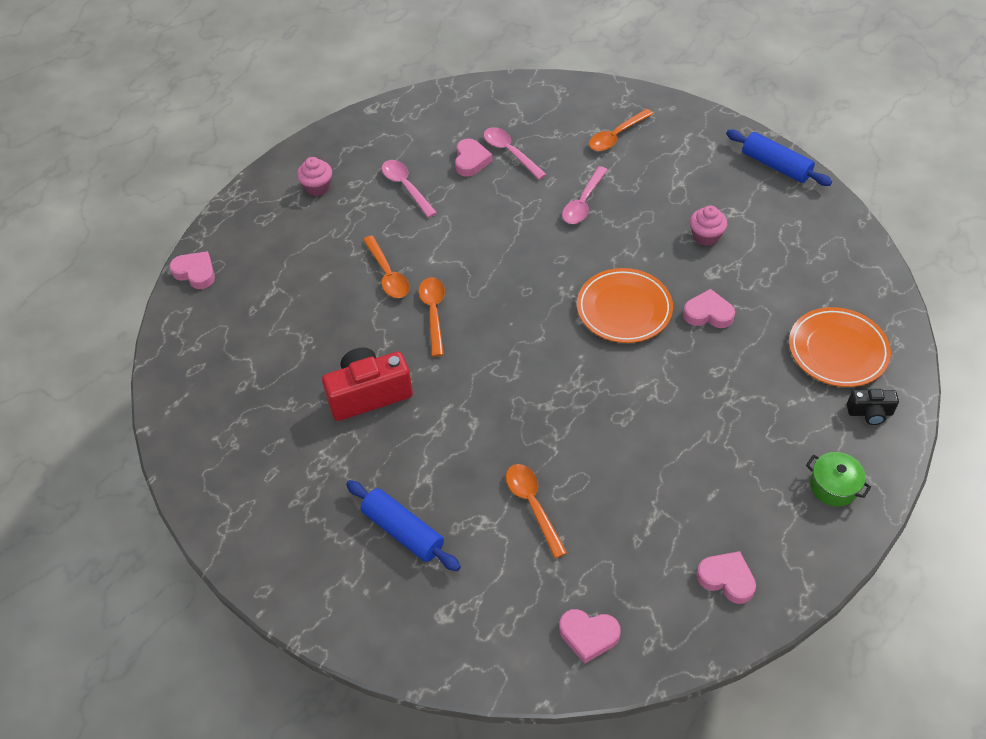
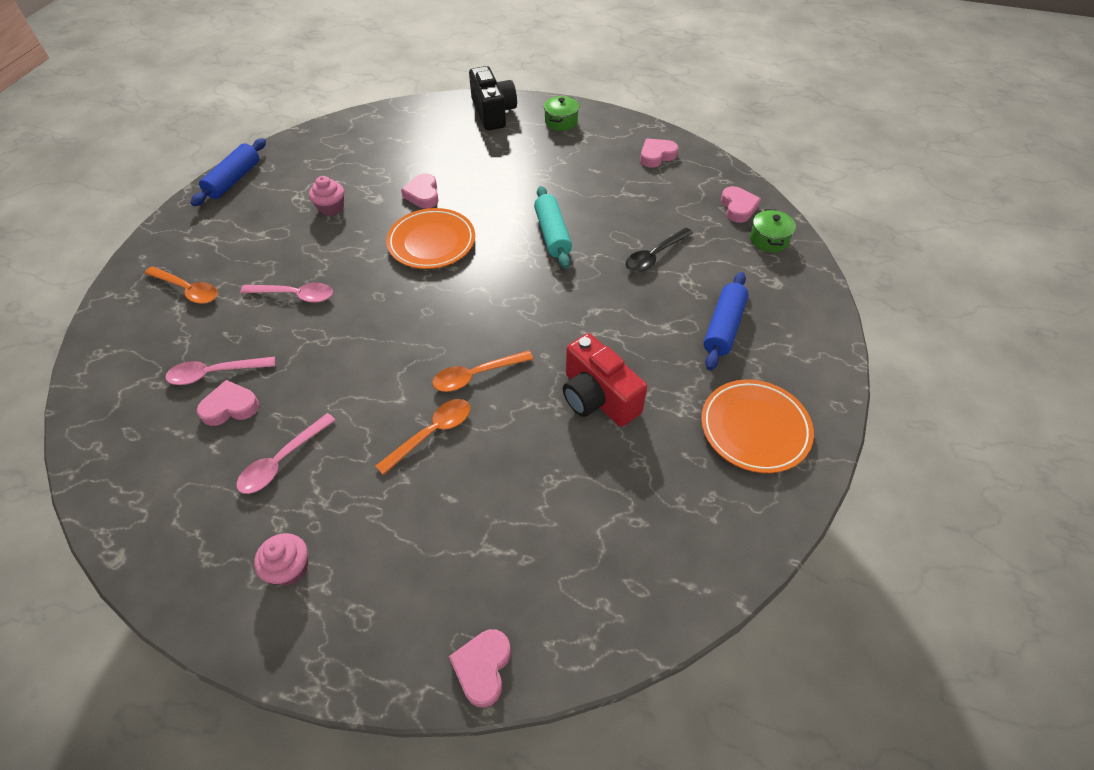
camera: 110 degrees left, 0 degrees up
pink spoon [484,127,547,180] -> pink spoon turned 45 degrees clockwise [165,357,276,385]
orange spoon [506,464,567,558] -> black spoon [626,228,693,272]
pink heart [696,551,756,604] -> pink heart turned 45 degrees clockwise [640,138,678,168]
orange plate [789,307,891,387] -> orange plate moved to [701,379,814,473]
black camera [847,389,899,425] -> black camera [469,66,517,130], size x1.90
none -> turquoise rolling pin [534,186,572,269]
none -> green pot [750,209,796,252]

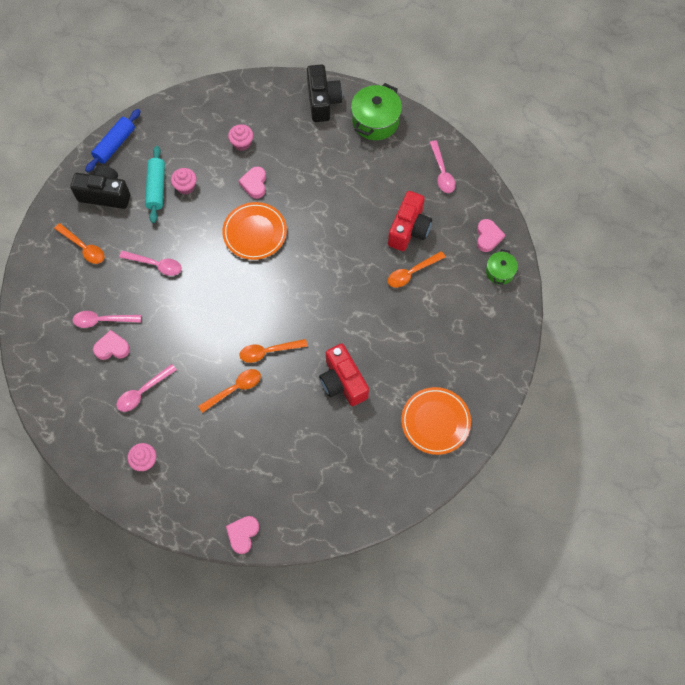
camera: 10 degrees right, 15 degrees up
turquoise rolling pin [534,186,572,269] -> turquoise rolling pin moved to [145,146,165,223]
green pot [544,96,579,131] -> green pot [351,83,402,140], size x1.75
black spoon [626,228,693,272] -> orange spoon [388,251,446,288]
pink heart [640,138,678,168] -> pink spoon [430,140,456,193]
blue rolling pin [704,272,749,371] -> none
none -> black camera [70,165,130,209]
none -> pink cupcake [228,124,253,151]
none -> red camera [388,191,432,251]

